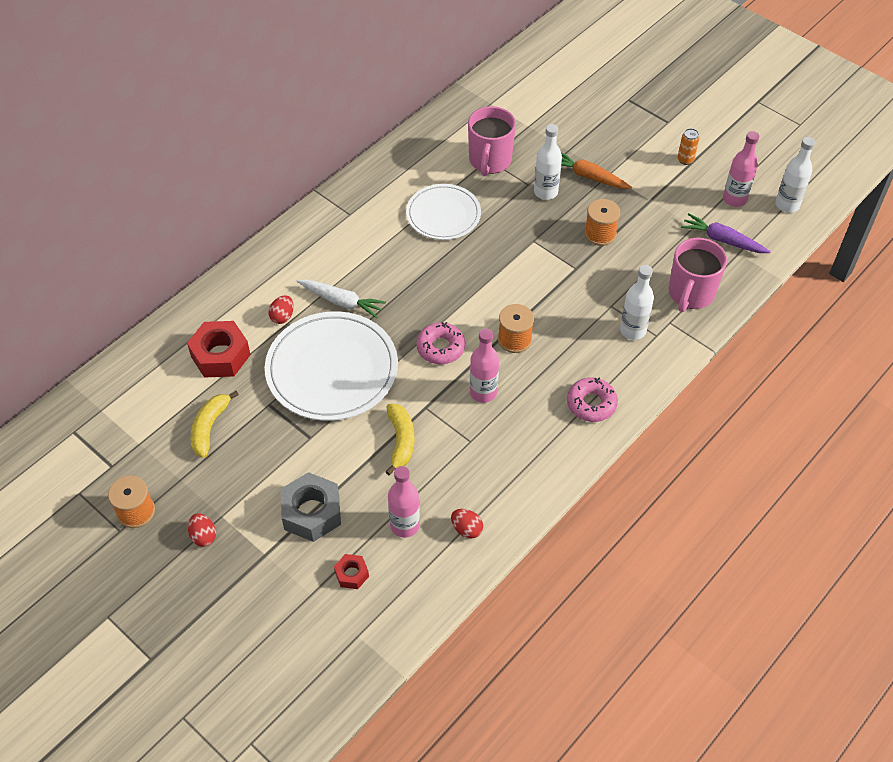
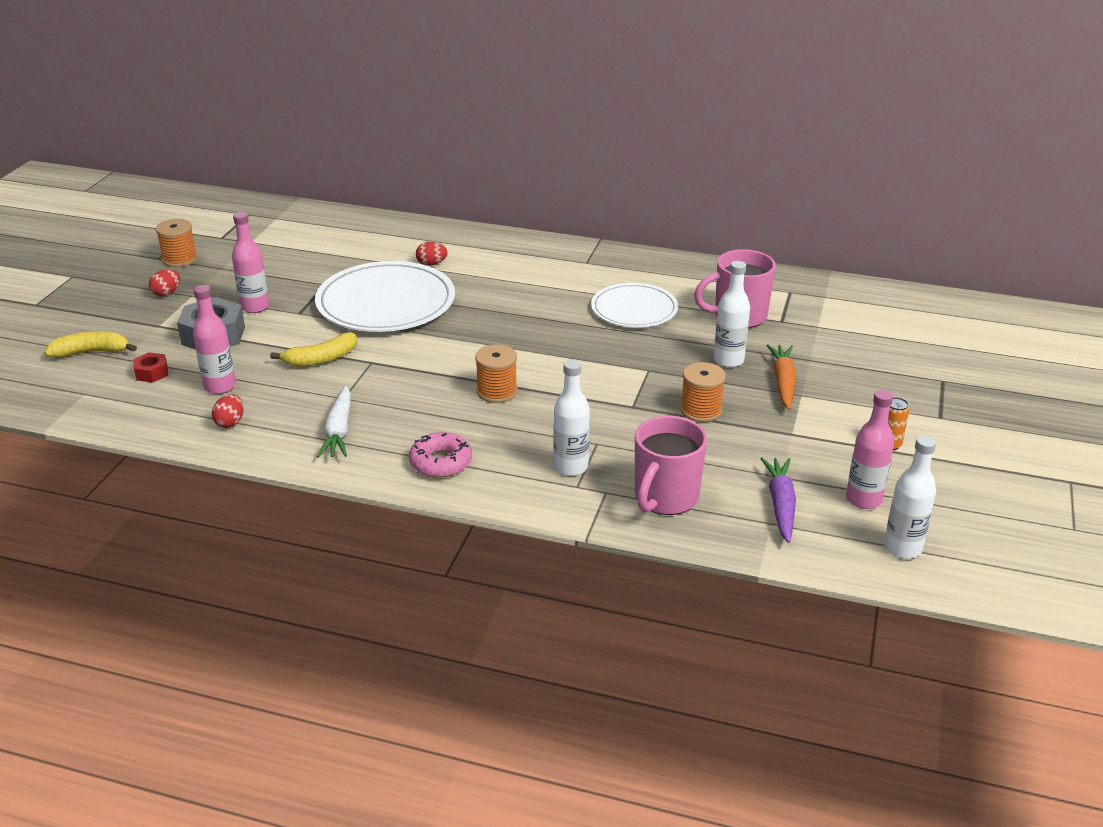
camera: 65 degrees right, 20 degrees down
red nut [187,321,251,378] -> none
yellow banana [191,391,239,458] -> yellow banana moved to [44,331,137,358]
white carrot [297,279,386,318] -> white carrot moved to [317,386,351,458]
pink donut [416,322,465,364] -> none
pink bottle [470,328,499,403] -> pink bottle moved to [232,212,269,313]
pink mug [669,238,727,312] -> pink mug turned 60 degrees counterclockwise [635,416,707,515]

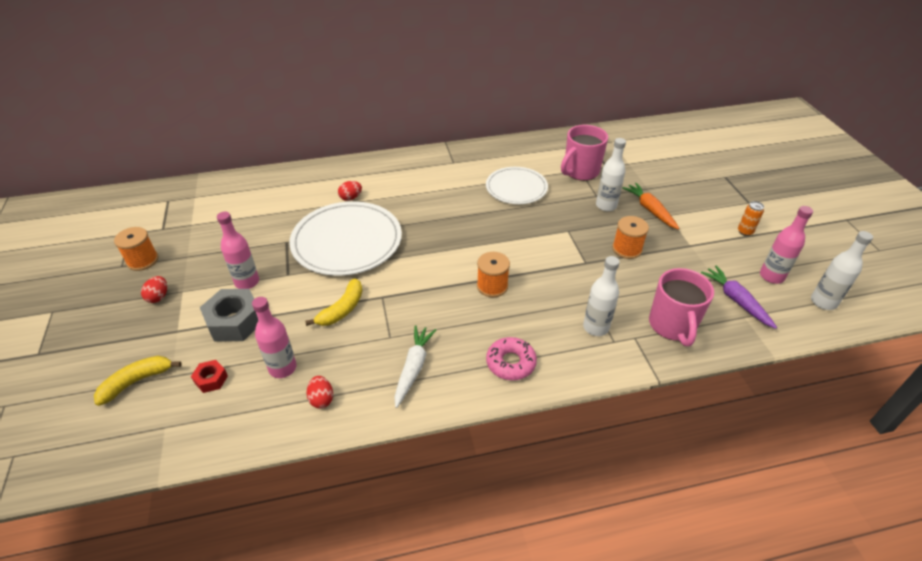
camera: 30 degrees left, 10 degrees up
white carrot [317,386,351,458] -> white carrot turned 135 degrees counterclockwise [394,325,436,408]

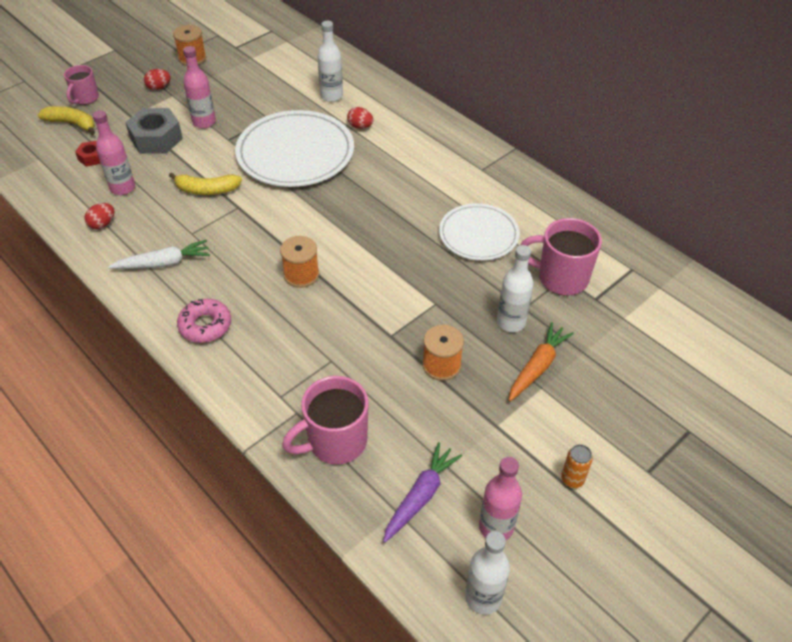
camera: 60 degrees right, 5 degrees up
white bottle [583,256,620,336] -> white bottle moved to [317,21,343,102]
none -> pink mug [64,65,99,105]

